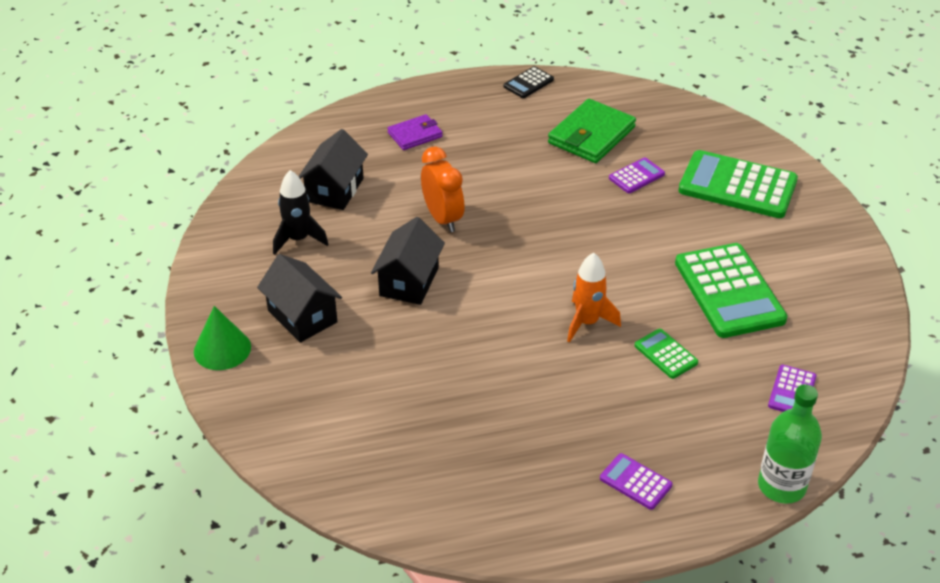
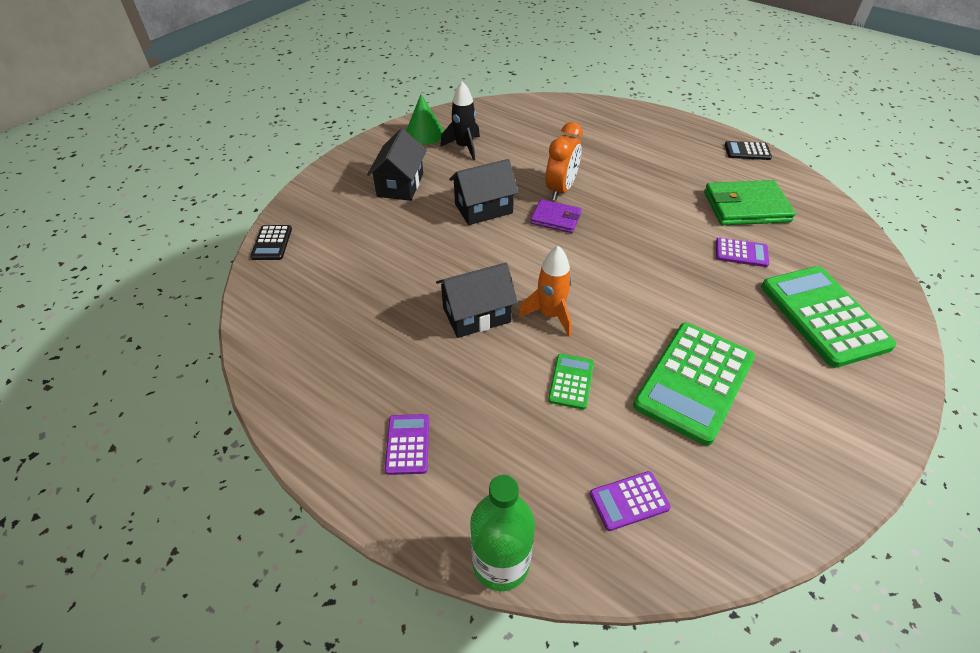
camera: 50 degrees right, 5 degrees up
green cone [194,306,251,370] -> green cone moved to [406,94,444,145]
black house [298,129,368,210] -> black house moved to [436,263,518,338]
purple wallet [387,114,443,150] -> purple wallet moved to [530,199,582,233]
none -> black calculator [250,225,292,260]

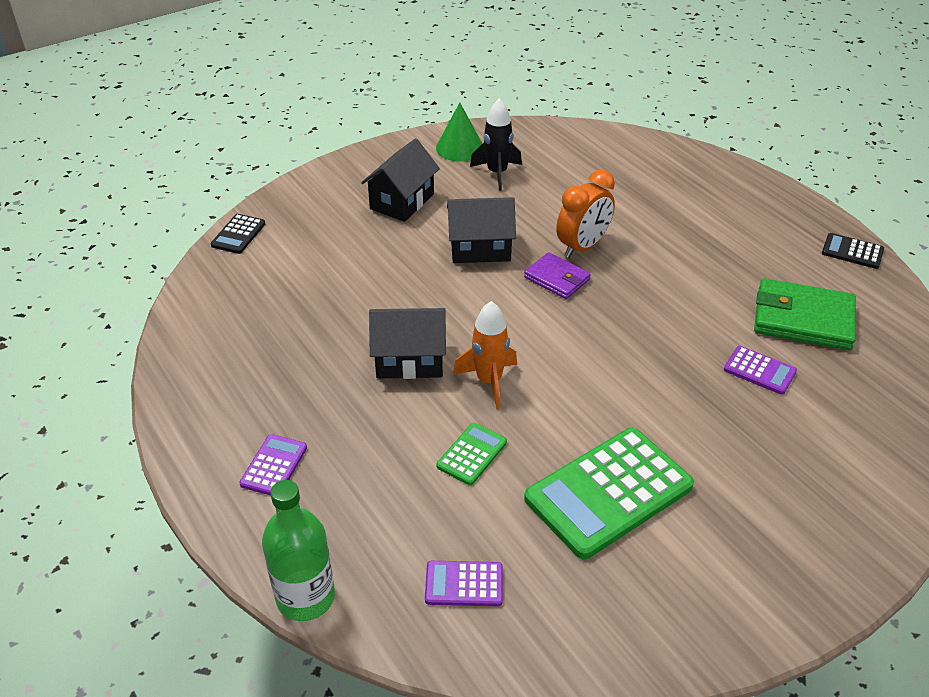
camera: 20 degrees right, 5 degrees down
green calculator [761,266,896,368] -> none

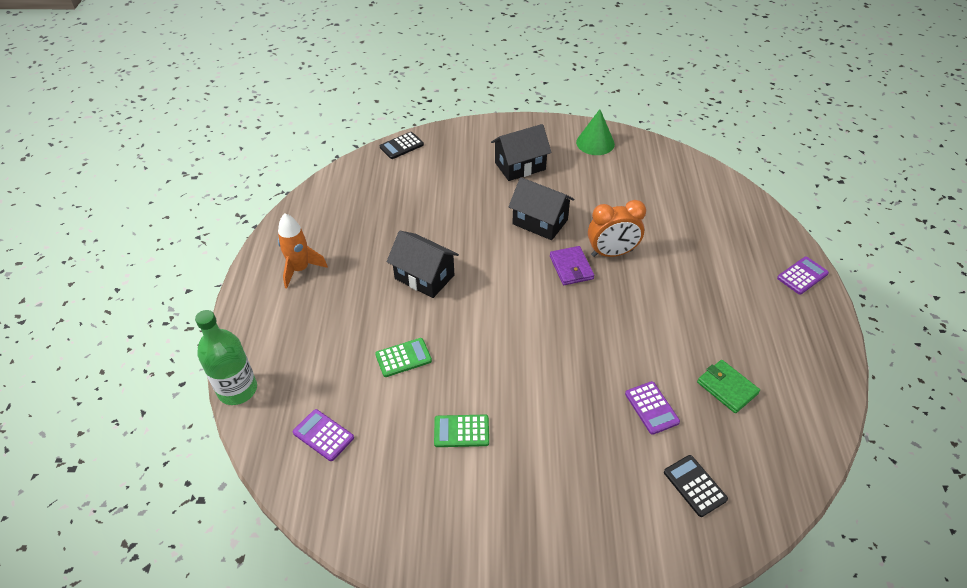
camera: 35 degrees right, 5 degrees up
purple calculator [239,434,307,496] -> purple calculator moved to [777,257,829,295]
orange rocket [453,301,517,409] -> orange rocket moved to [278,213,328,289]
black rocket [470,98,522,191] -> none
green calculator [524,428,694,559] -> green calculator [434,415,489,447], size x0.47
green wallet [754,278,856,350] -> green wallet [697,360,760,413], size x0.60
black calculator [822,233,884,269] -> black calculator moved to [664,455,728,517]

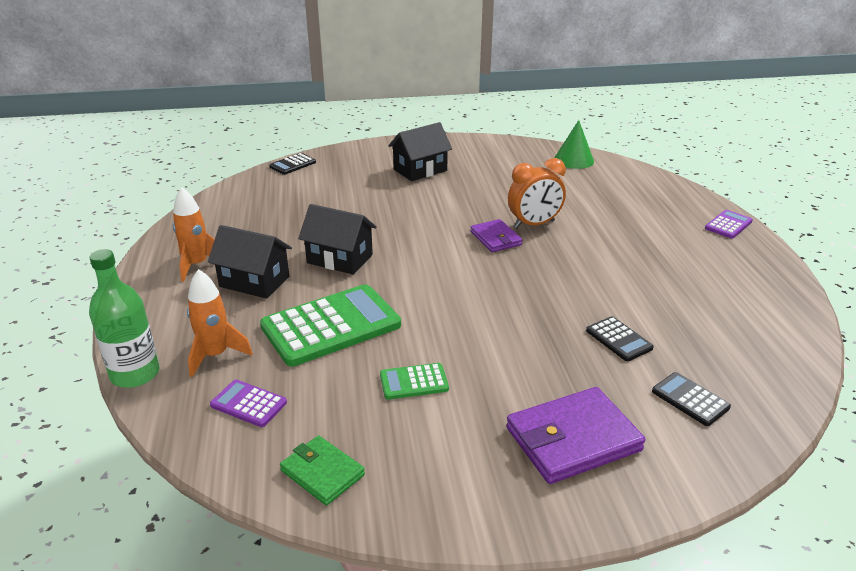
camera: 10 degrees left, 15 degrees down
green calculator [375,338,432,377] -> green calculator [260,284,401,367], size x2.12
black house [508,177,574,240] -> black house moved to [208,225,292,299]
green cone [576,109,615,155] -> green cone moved to [554,120,594,169]
purple calculator [625,381,680,435] -> black calculator [586,316,654,361]
green wallet [697,360,760,413] -> green wallet moved to [280,435,365,506]
none -> orange rocket [187,269,253,377]
none -> purple wallet [506,387,646,484]

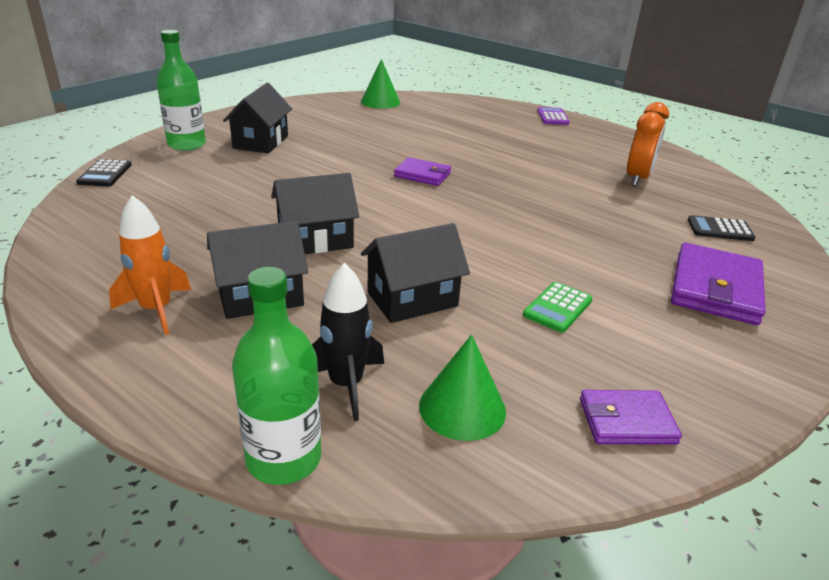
camera: 45 degrees left, 0 degrees up
orange rocket [187,269,253,377] -> black rocket [312,263,384,421]
purple calculator [210,380,287,427] -> green cone [419,335,506,441]
green calculator [260,284,401,367] -> black house [361,223,470,323]
green wallet [280,435,365,506] -> purple wallet [580,390,682,445]
orange clock [508,158,566,228] -> orange clock moved to [627,102,669,186]
black calculator [586,316,654,361] -> none
none -> green bottle [157,30,206,151]

